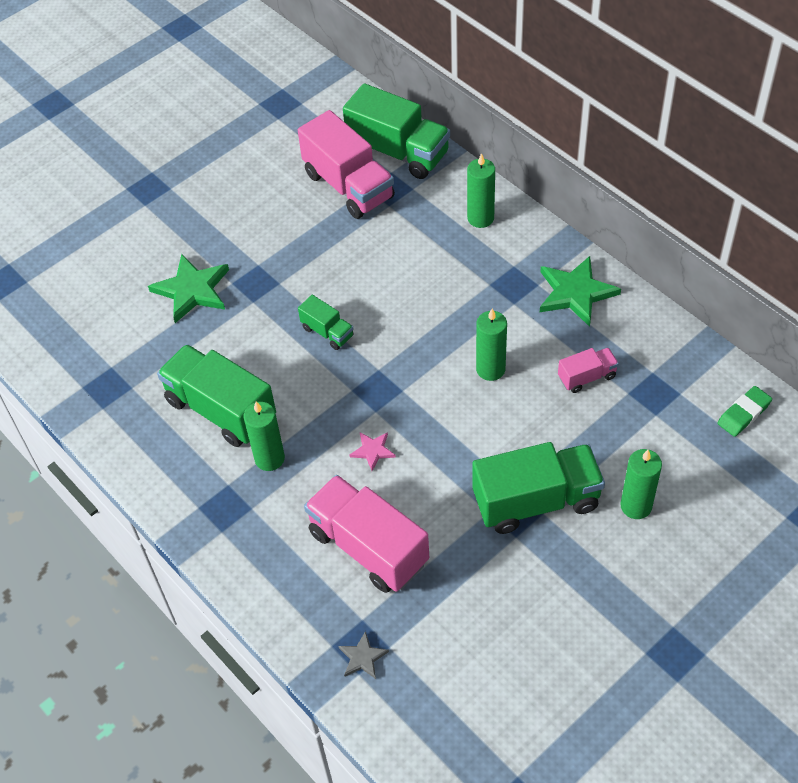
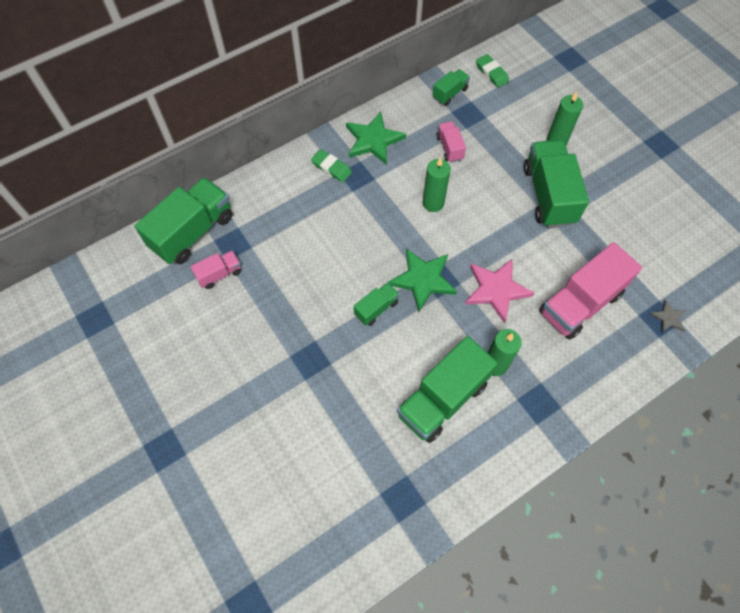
camera: 85 degrees left, 10 degrees up
green star [148,254,229,323] -> green star moved to [388,248,457,312]
pink truck [298,110,395,219] -> pink truck [191,250,241,289], size x0.49
pink star [350,432,396,471] -> pink star [465,258,535,323], size x1.97
green candle [467,153,495,228] -> none
none -> green eraser [311,149,352,183]
none -> green truck [432,69,470,106]

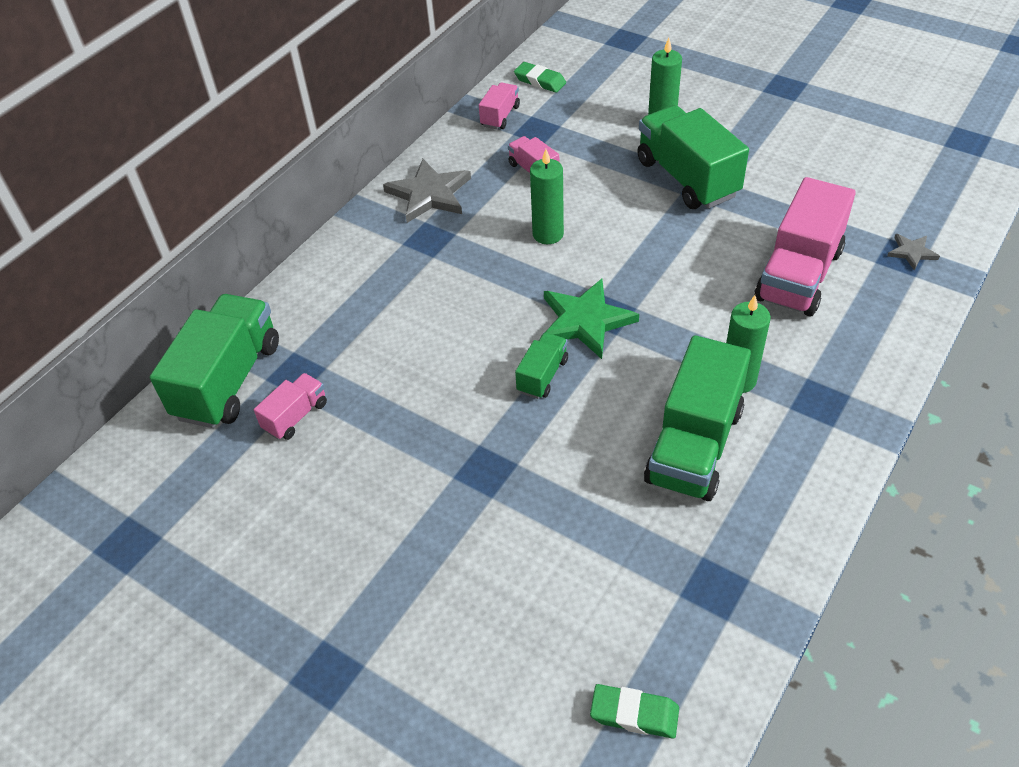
camera: 20 degrees left, 15 degrees down
green eraser [311,149,352,183] -> green eraser moved to [590,684,679,739]
green star [346,112,406,165] -> grey star [383,159,471,223]
green truck [432,69,470,106] -> pink truck [479,83,520,129]
pink star [465,258,535,323] -> none

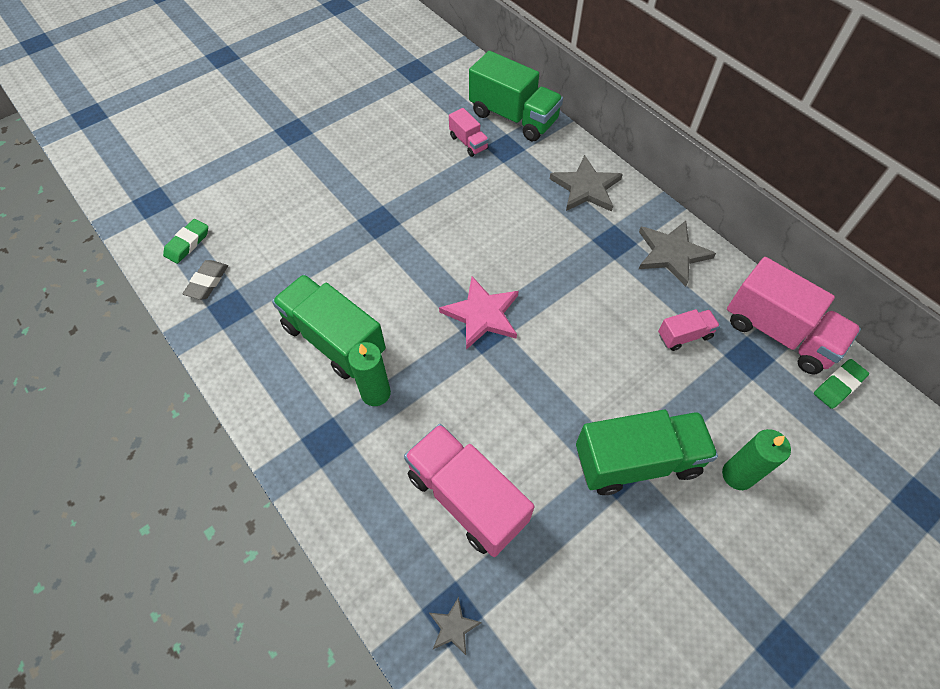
camera: 105 degrees right, 10 degrees up
pink truck [479,83,520,129] -> pink truck [727,257,861,374], size x2.03
green truck [515,332,568,399] -> none
green candle [530,149,564,244] -> none
green star [544,279,639,359] -> pink star [439,276,519,350]
none -> grey eraser [183,260,228,300]
none -> grey star [550,155,623,212]

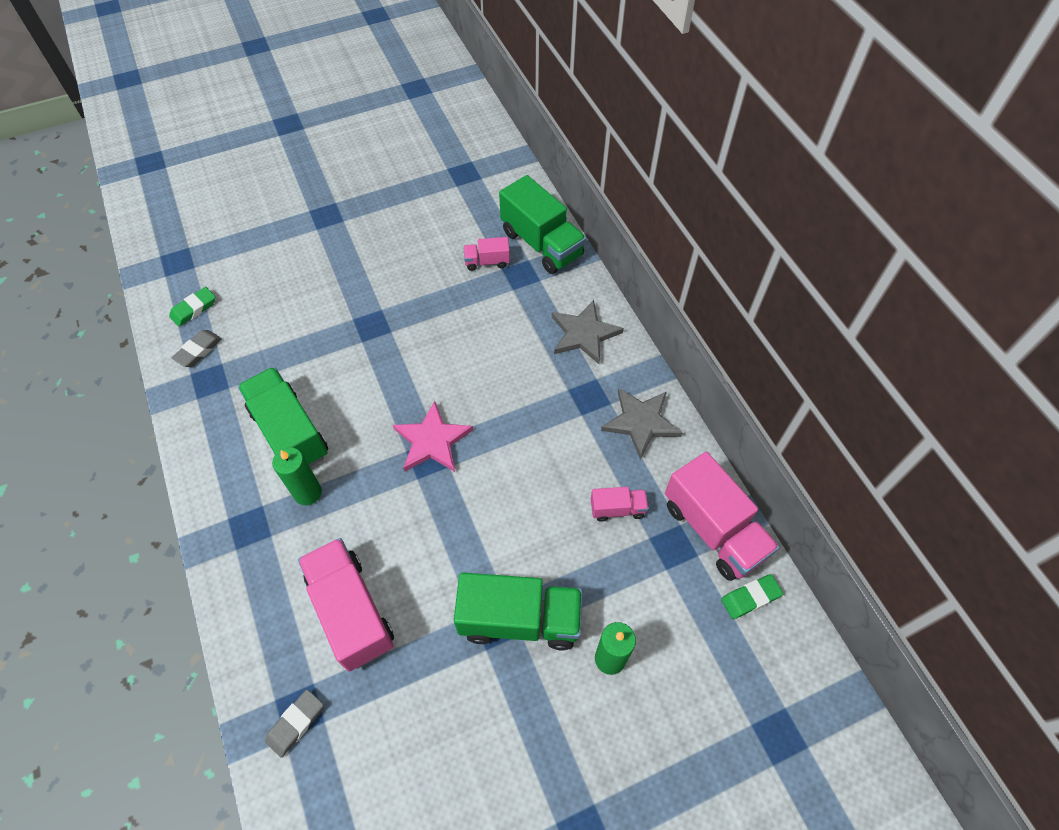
camera: 15 degrees right, 0 degrees up
grey star [429,597,482,655] -> grey eraser [265,689,323,758]
pink truck [449,108,489,157] -> pink truck turned 105 degrees clockwise [463,237,510,271]

